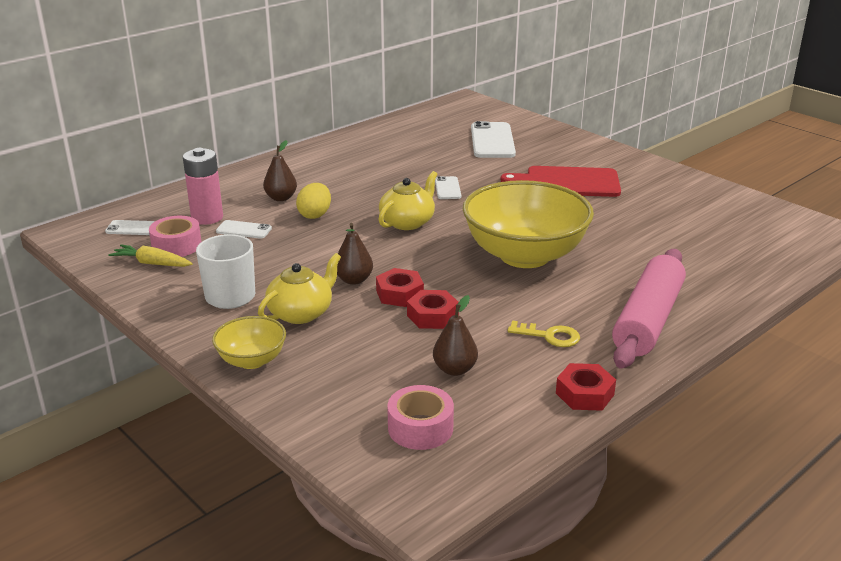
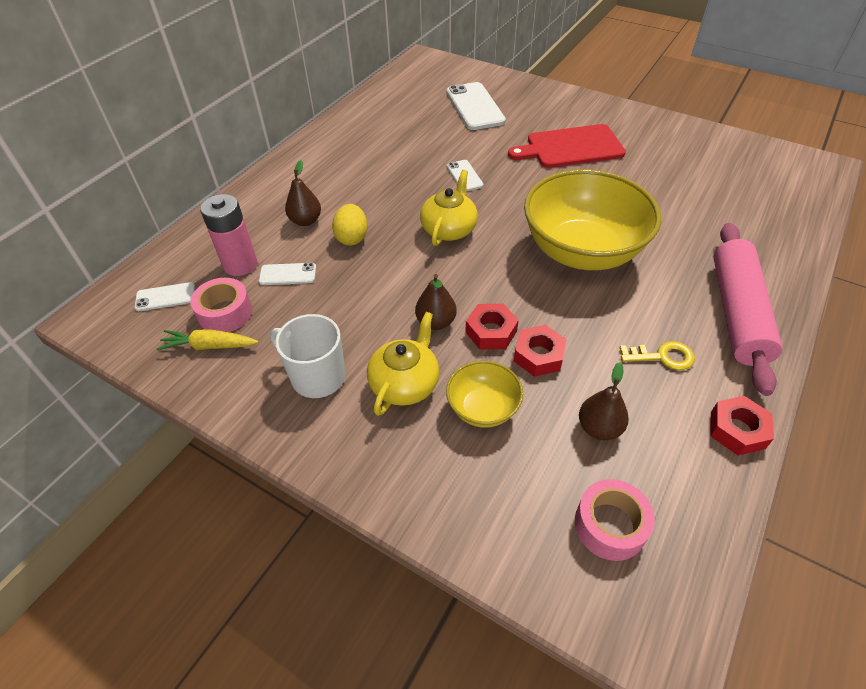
camera: 15 degrees left, 20 degrees up
yellow bowl [212,316,286,369] -> yellow bowl moved to [446,361,523,427]

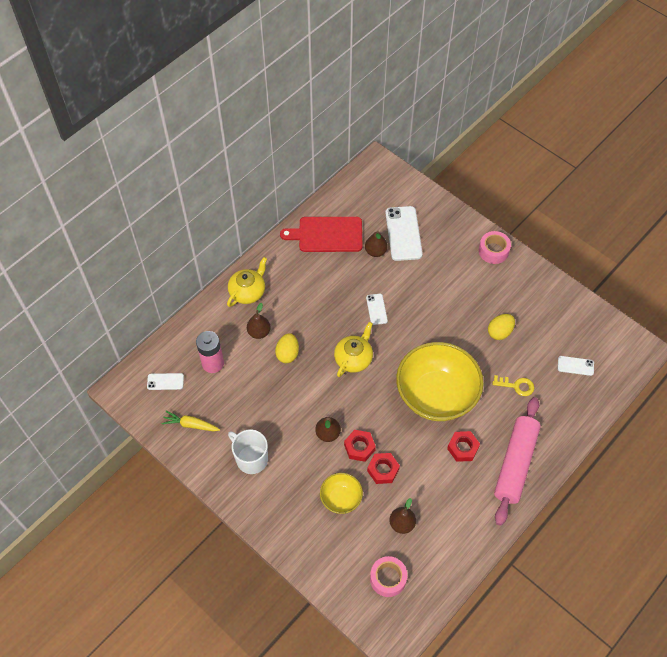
camera: 10 degrees right, 10 degrees up
pink tape [190,278,252,332] -> pink tape moved to [479,231,511,264]
white phone [259,263,316,285] -> white phone moved to [558,356,594,376]
yellow teapot [367,312,440,416] -> yellow teapot moved to [227,257,267,307]
red cutting board [508,124,626,168] -> red cutting board moved to [280,217,363,252]
yellow key [620,341,695,370] -> yellow key moved to [493,375,534,396]
red nut [710,396,774,455] -> red nut moved to [447,431,480,462]
none -> brown pear [365,231,388,257]
none -> yellow egg [488,314,515,340]

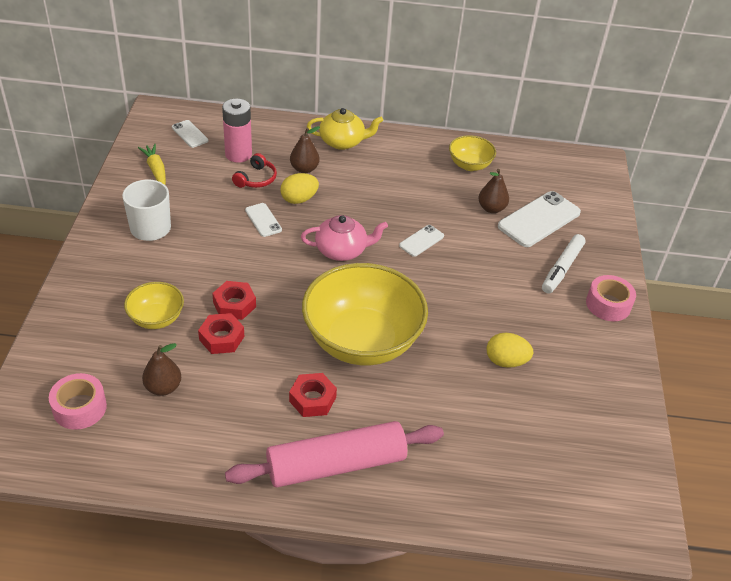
camera: 50 degrees right, 15 degrees down
red cutting board [280,217,363,252] -> yellow bowl [449,135,496,171]
brown pear [315,417,341,442] -> none
yellow teapot [334,322,373,377] -> pink teapot [301,215,388,261]
yellow key [493,375,534,396] -> none
white phone [558,356,594,376] -> white phone moved to [245,203,282,237]
none -> red headphones [232,153,277,188]
none -> white marker [542,234,586,294]

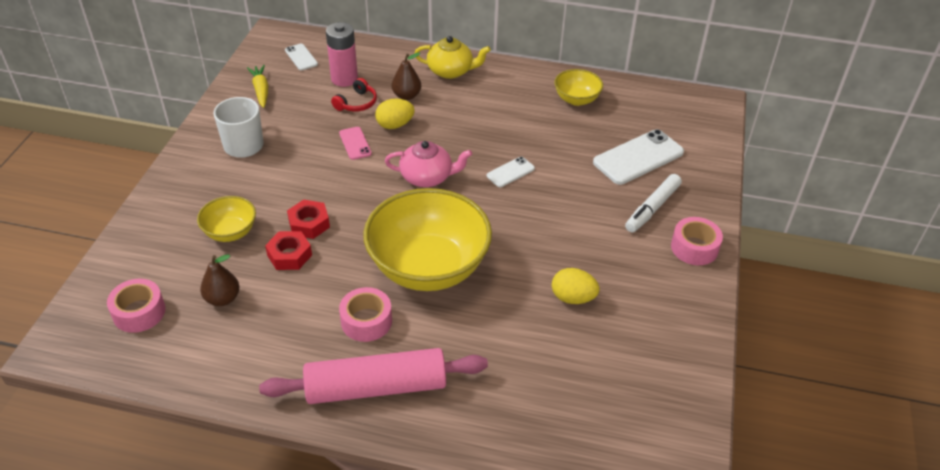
camera: 10 degrees right, 0 degrees up
white phone [245,203,282,237] -> pink phone [339,127,372,160]
red nut [289,373,337,417] -> pink tape [339,287,392,342]
brown pear [478,169,509,213] -> none

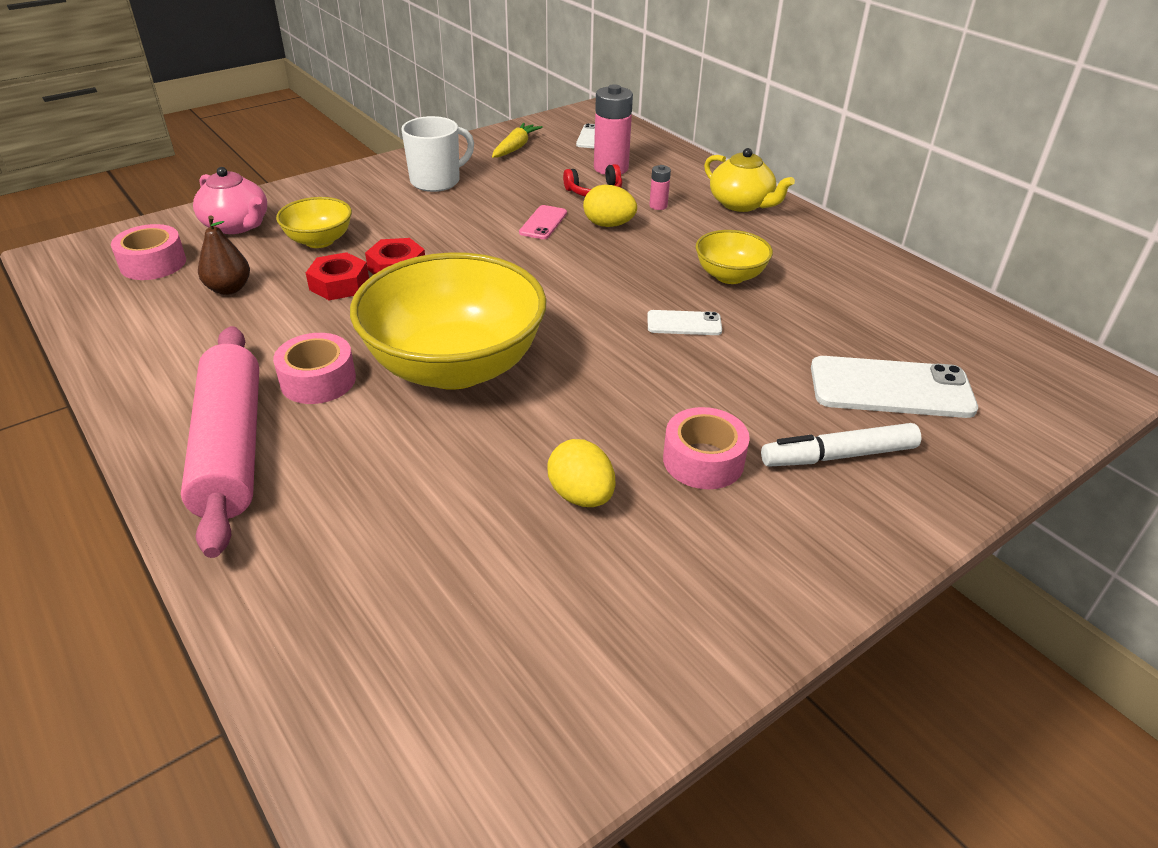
camera: 40 degrees right, 5 degrees down
pink rolling pin [259,348,488,404] -> pink rolling pin turned 45 degrees clockwise [181,326,259,558]
pink teapot [385,141,472,187] -> pink teapot moved to [193,167,267,234]
brown pear [392,53,421,100] -> pink battery [649,165,671,210]
yellow bowl [554,69,603,106] -> yellow bowl moved to [696,230,773,284]
pink tape [671,217,723,265] -> pink tape moved to [663,407,750,489]

